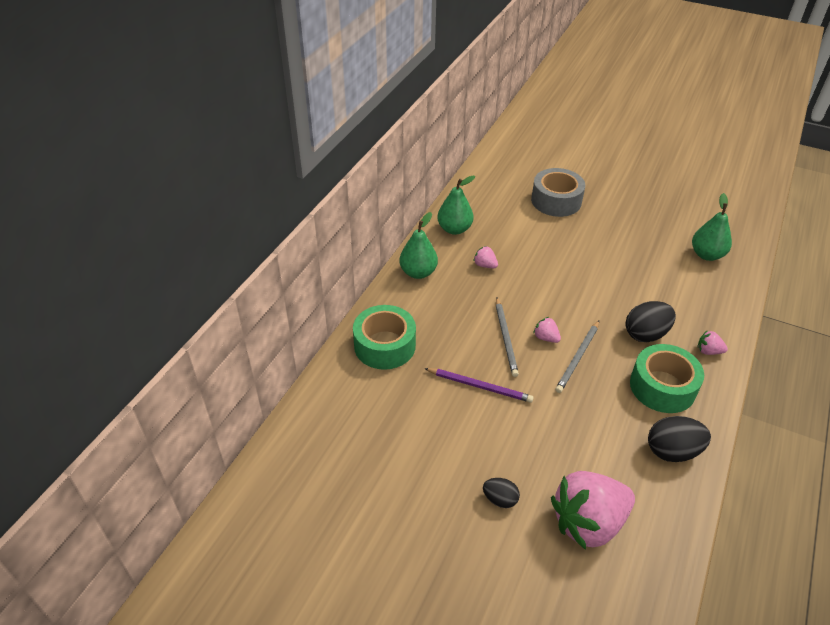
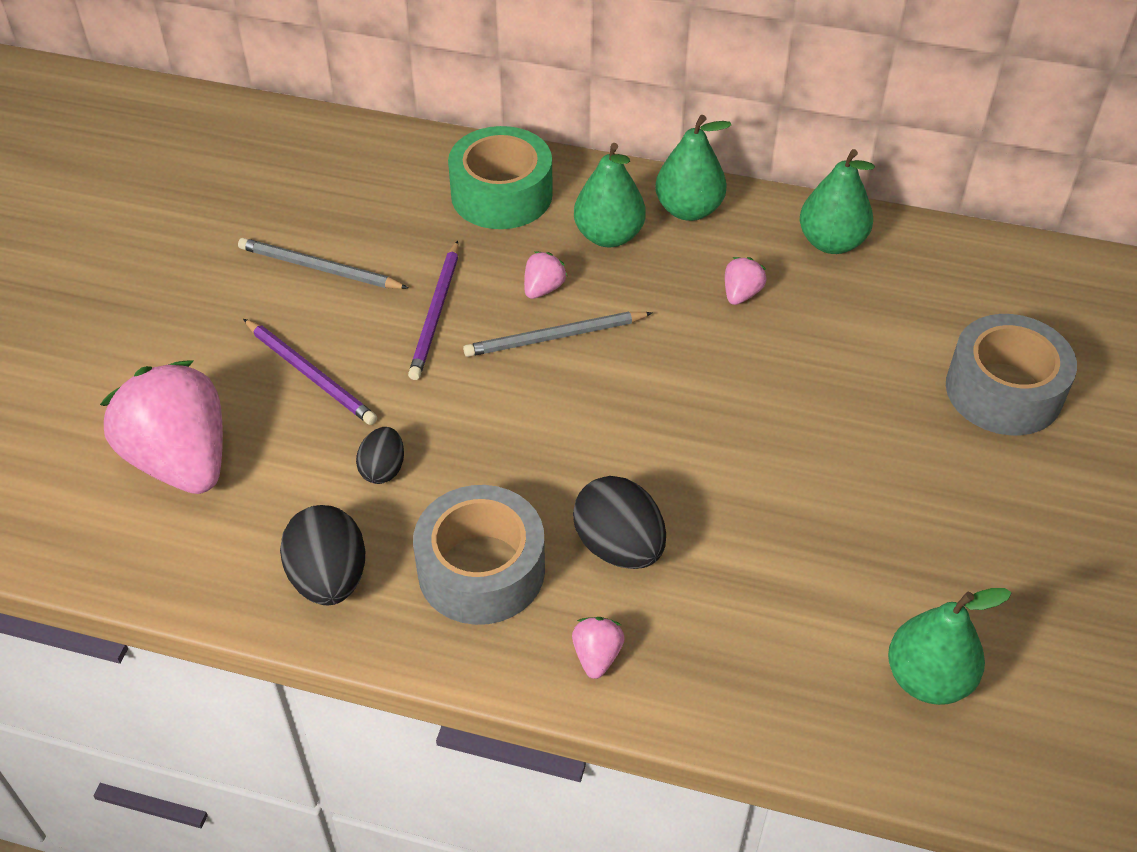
camera: 80 degrees right, 5 degrees up
black egg [483,478,520,508] -> black egg moved to [356,427,404,484]
pink strawberry [533,317,561,343] -> pink strawberry moved to [524,252,567,299]
grey pencil [555,320,599,393] -> grey pencil moved to [238,238,408,289]
green tape [630,344,704,413] -> grey tape [413,485,545,625]
none -> purple pencil [243,319,377,425]
none -> green pear [574,143,646,247]

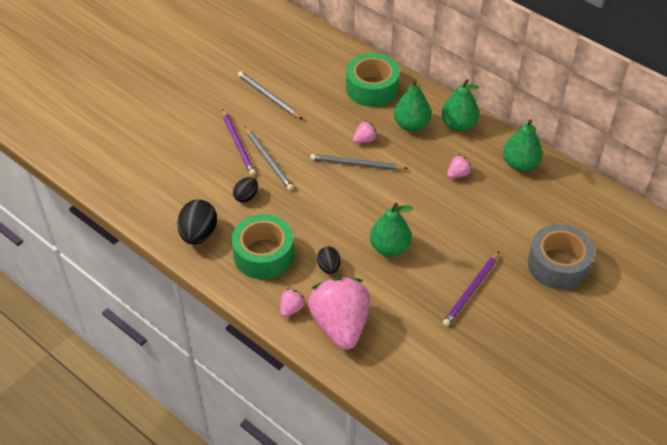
camera: 25 degrees right, 0 degrees up
pink strawberry [100,360,223,494] -> pink strawberry moved to [308,277,370,350]
purple pencil [408,240,459,380] -> purple pencil moved to [443,252,499,327]
grey tape [413,485,545,625] -> green tape [231,214,294,279]
black egg [573,476,666,569] -> black egg [317,247,340,274], size x0.59
green pear [888,588,1011,705] -> green pear moved to [370,203,413,256]
none -> grey pencil [245,127,294,191]

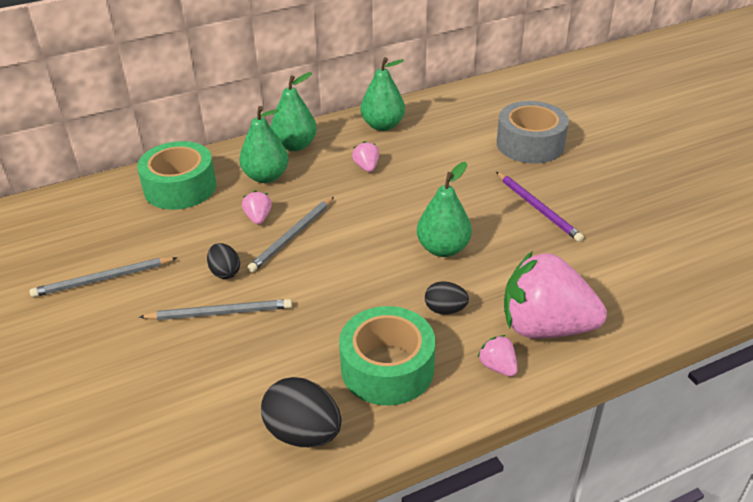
camera: 65 degrees left, 10 degrees down
purple pencil [222,109,256,176] -> none
black egg [233,177,258,203] -> black egg moved to [207,243,240,279]

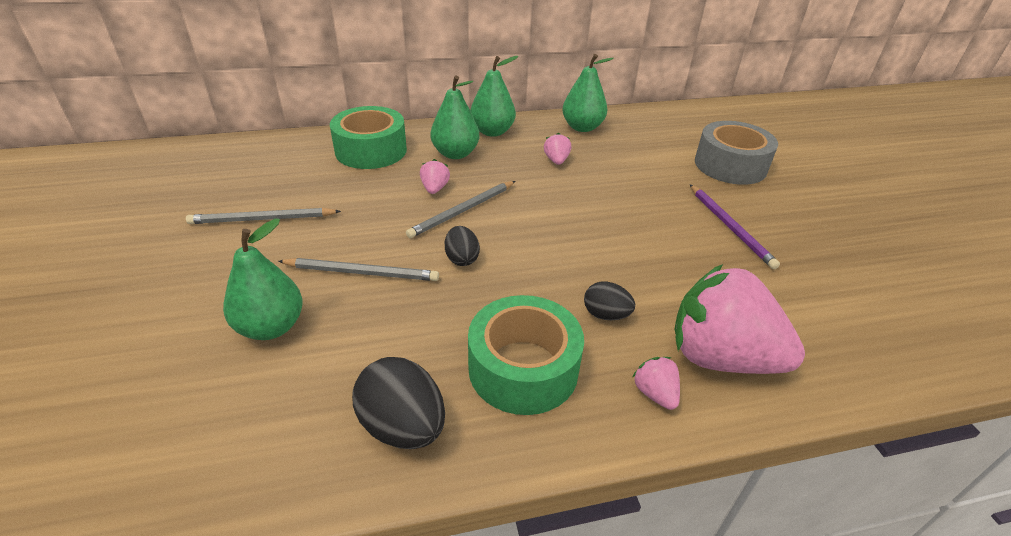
camera: 10 degrees right, 0 degrees up
black egg [207,243,240,279] -> black egg moved to [445,226,480,266]
green pear [417,162,472,257] -> green pear moved to [223,219,303,340]

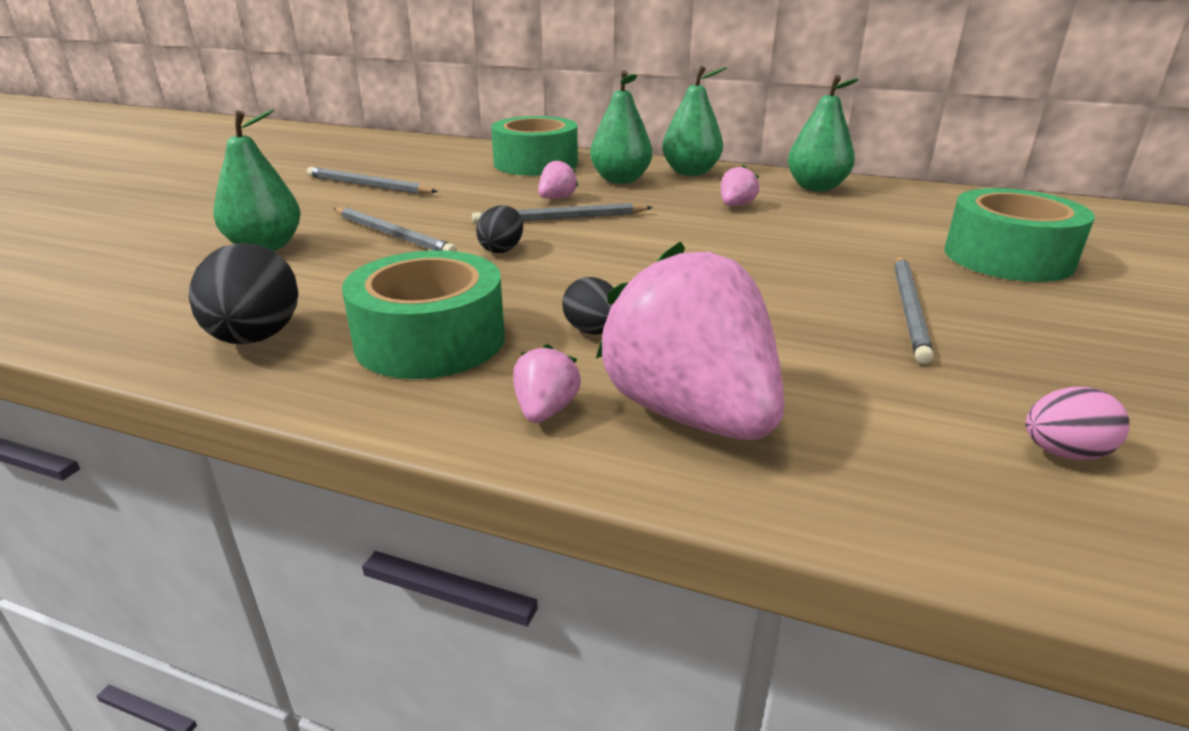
camera: 35 degrees right, 10 degrees down
purple pencil [690,185,780,269] -> grey pencil [894,256,934,364]
grey tape [695,121,778,185] -> green tape [944,188,1095,282]
none -> pink egg [1026,387,1130,460]

